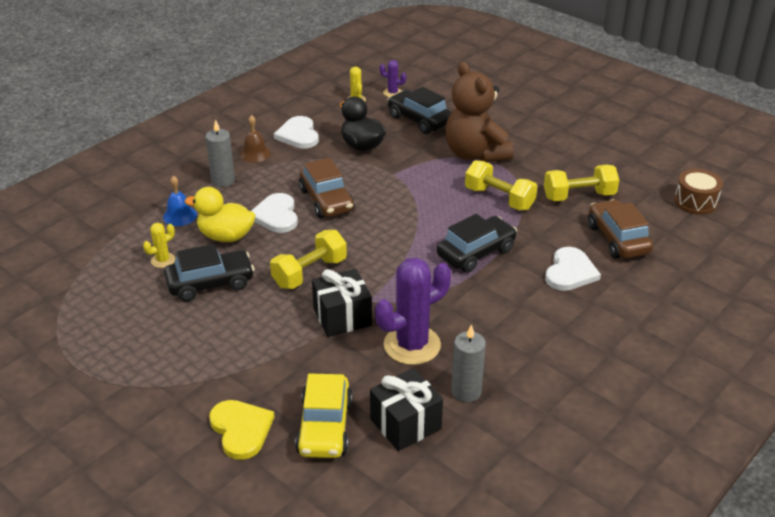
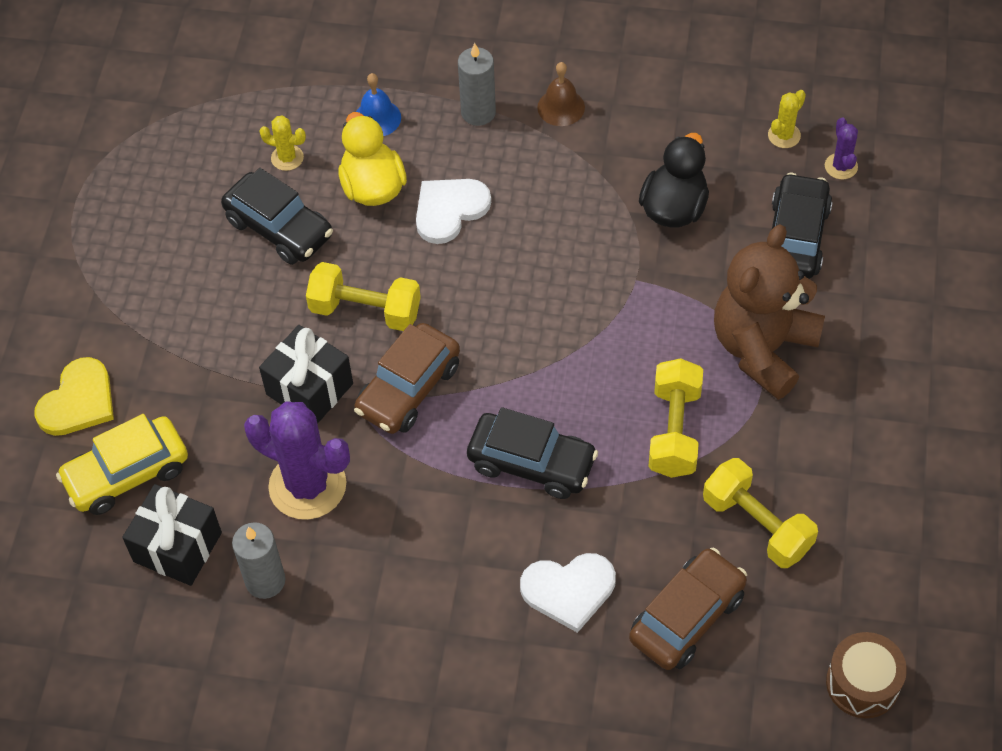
camera: 60 degrees right, 20 degrees up
white heart [274,116,319,149] -> none
brown car [299,158,355,218] -> brown car moved to [354,323,460,434]

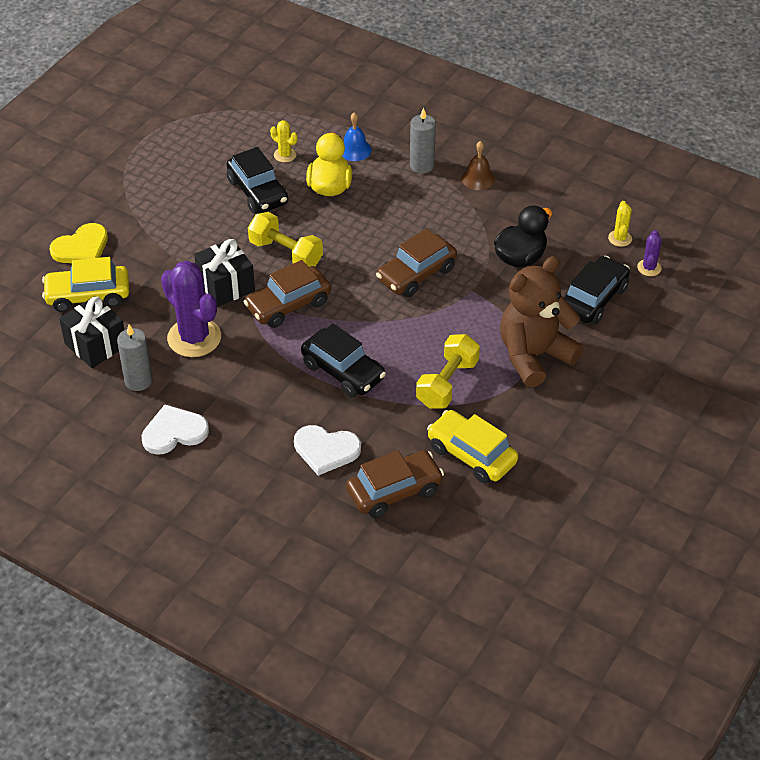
camera: 20 degrees right, 10 degrees down
white heart [416,179,491,244] -> white heart moved to [141,405,209,455]
yellow dumbbell [703,458,818,568] -> yellow car [427,410,518,484]
yellow cactus [768,90,806,148] -> yellow cactus turned 60 degrees counterclockwise [608,201,632,247]
brown drum [826,632,907,718] -> none
none -> brown car [376,229,457,297]

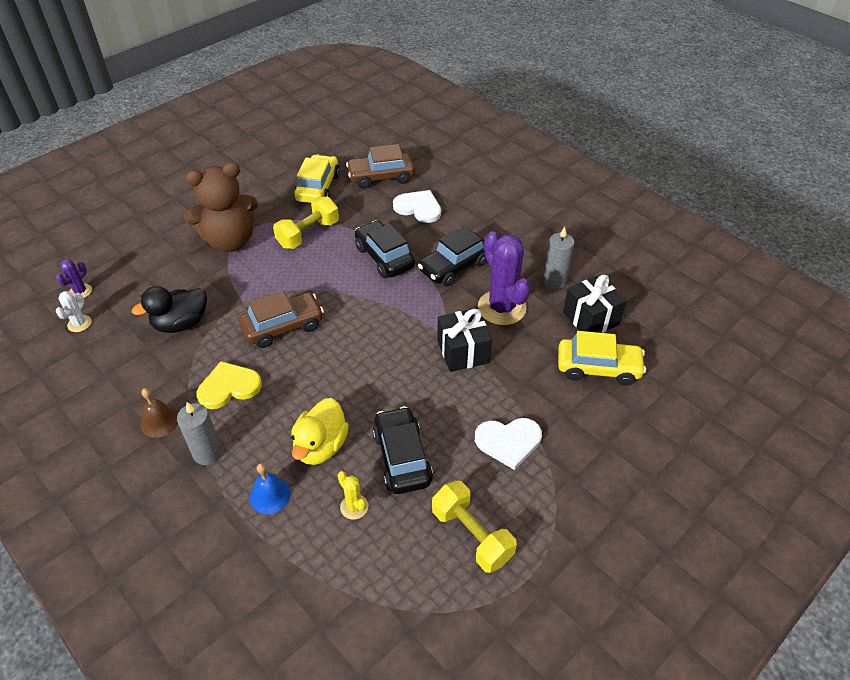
camera: 165 degrees left, 0 degrees up
yellow heart [50,223,108,263] -> yellow heart moved to [197,361,262,409]
white heart [141,405,209,455] -> white heart moved to [475,418,542,470]
brown car [243,260,331,328] -> none
yellow dumbbell [248,212,323,267] -> yellow dumbbell moved to [432,481,517,573]
yellow car [427,410,518,484] -> yellow car turned 135 degrees counterclockwise [294,154,340,203]
black car [563,256,630,324] -> black car moved to [418,226,487,286]
yellow cactus [608,201,632,247] -> white cactus [55,291,92,332]

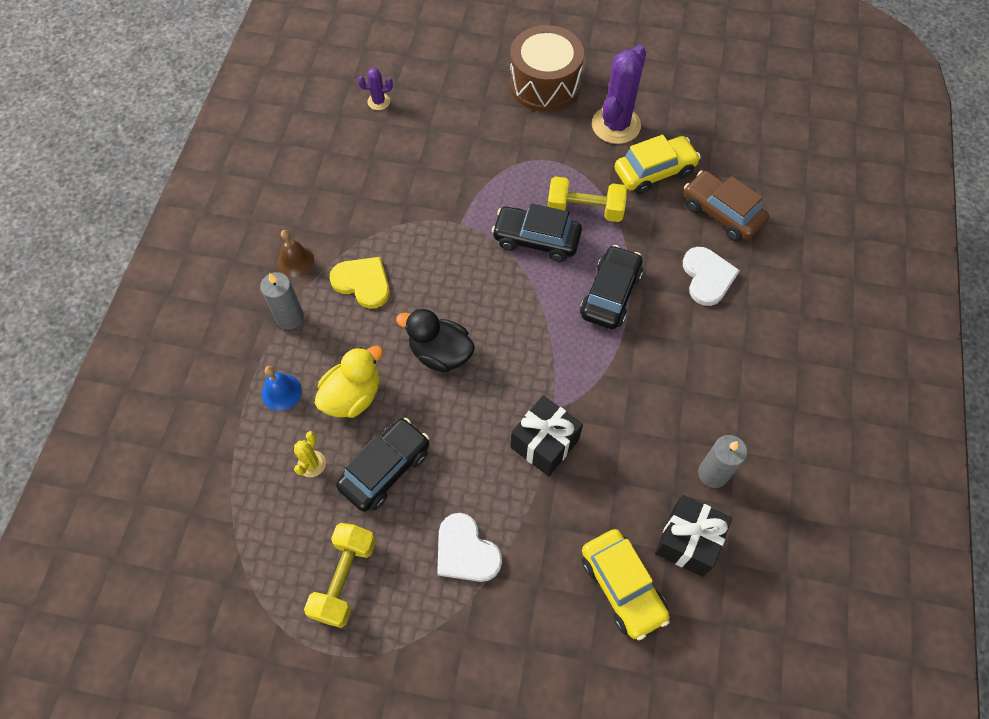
camera: 55 degrees right, 15 degrees up
white cactus [55,291,92,332] -> none
black duck [132,286,207,333] -> black duck moved to [396,309,475,373]
brown teddy bear [184,162,258,252] -> none
brown car [239,291,324,348] -> none
yellow duck [291,398,349,465] -> yellow duck turned 150 degrees clockwise [315,346,383,418]
black car [418,226,487,286] -> black car moved to [492,203,582,262]
purple cactus [478,231,531,325] -> purple cactus moved to [592,45,646,144]
none -> brown drum [510,25,584,112]

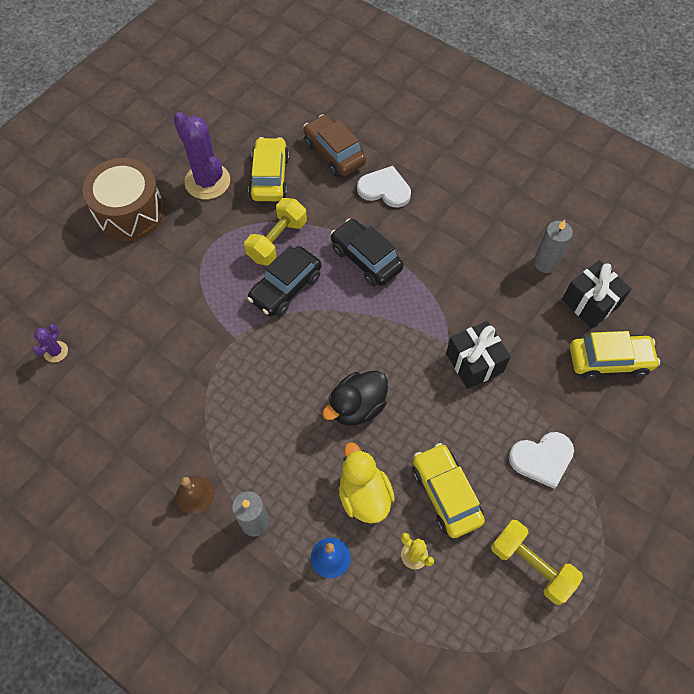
camera: 65 degrees left, 0 degrees up
yellow heart [329,257,390,309] -> none
black car [336,418,429,512] -> yellow car [412,443,485,538]
brown car [684,171,769,242] -> brown car turned 75 degrees clockwise [303,114,366,177]

